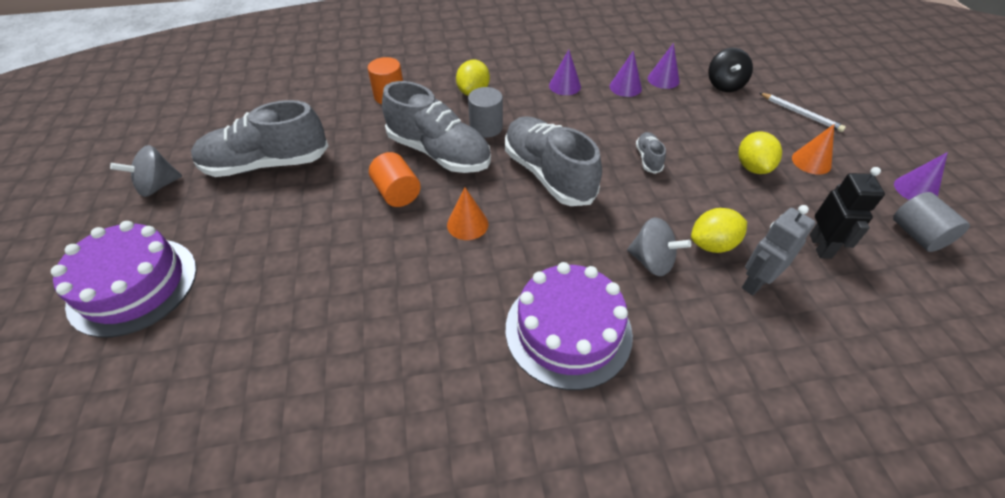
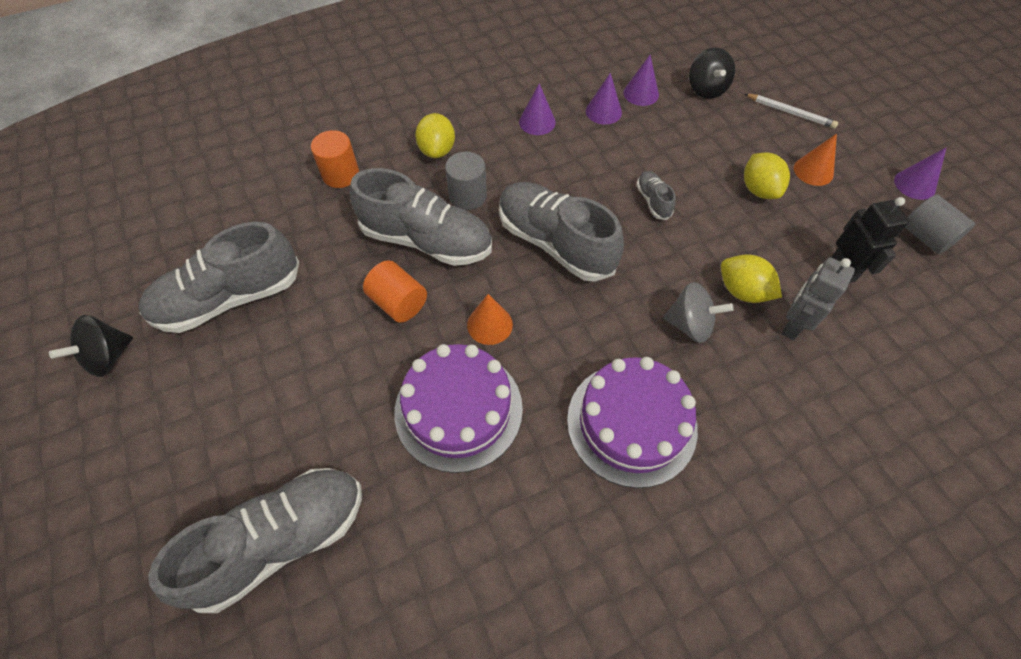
camera: 15 degrees left, 10 degrees up
purple cake [51,221,197,338] -> purple cake moved to [394,344,523,473]
grey spinning top [110,145,182,197] -> black spinning top [49,315,133,377]
yellow lemon [691,208,747,253] -> yellow lemon turned 75 degrees clockwise [721,254,782,303]
none -> grey shoe [148,468,362,613]

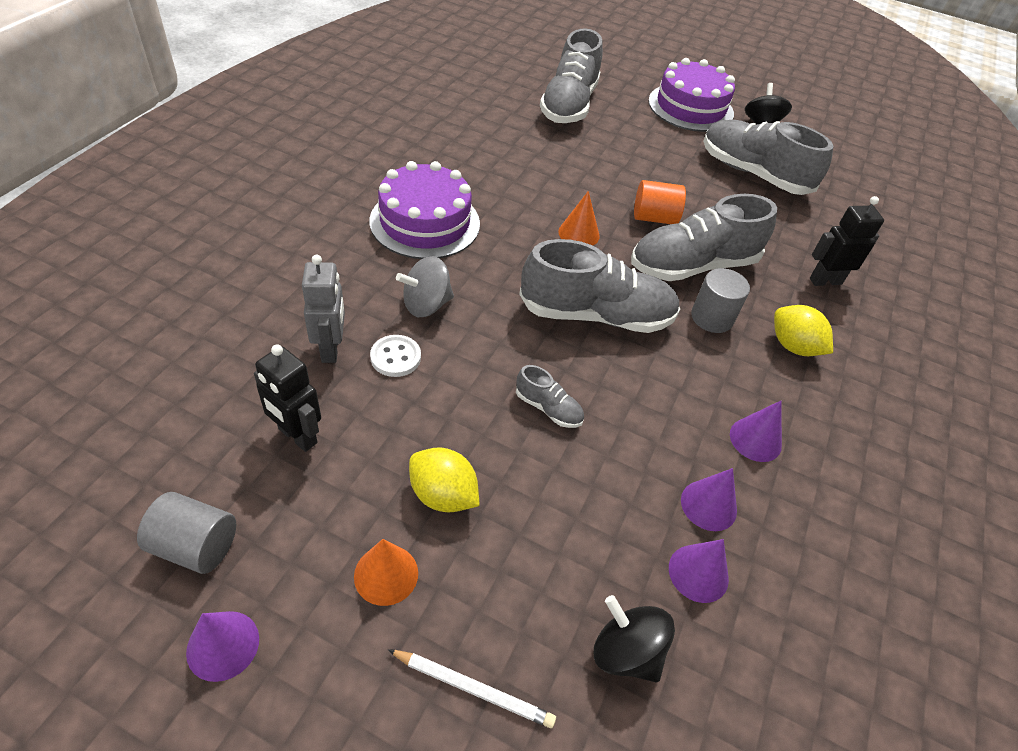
camera: 135 degrees right, 10 degrees down
grey shoe [139,222,299,333] -> grey shoe turned 75 degrees counterclockwise [703,120,833,195]
orange cylinder [311,130,359,188] -> black robot [810,196,884,286]
purple cake [394,344,523,473] -> purple cake moved to [648,58,735,132]
yellow lemon [721,254,782,303] -> white button [370,335,421,377]
white pencil [745,94,838,128] -> white pencil turned 150 degrees counterclockwise [388,649,556,728]

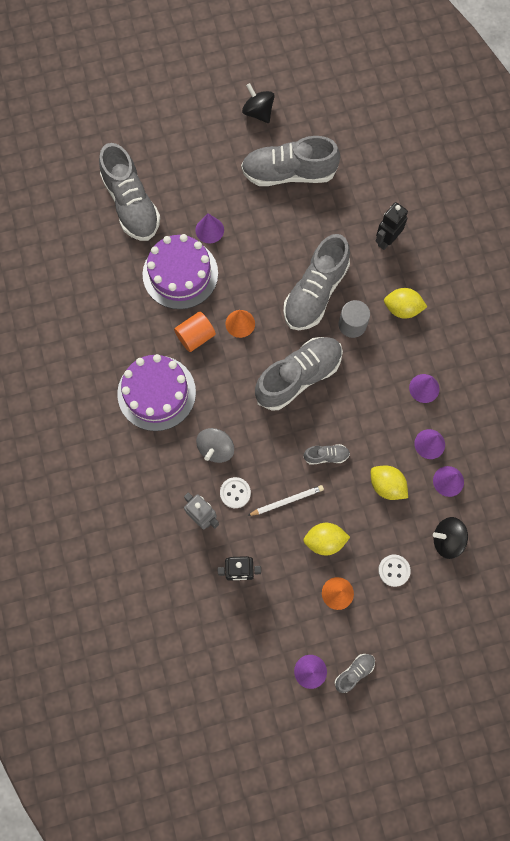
camera: 35 degrees left, 25 degrees up
grey cylinder [137,492,236,574] -> none
white pencil [388,649,556,728] -> white pencil moved to [247,485,324,516]
orange cylinder [634,180,686,224] -> orange cylinder moved to [174,311,216,352]
purple cake [648,58,735,132] -> purple cake moved to [143,234,218,309]
none -> purple cone [195,213,224,244]
none -> grey shoe [335,654,375,693]
none -> yellow lemon [371,466,408,500]
none -> white button [378,555,411,587]

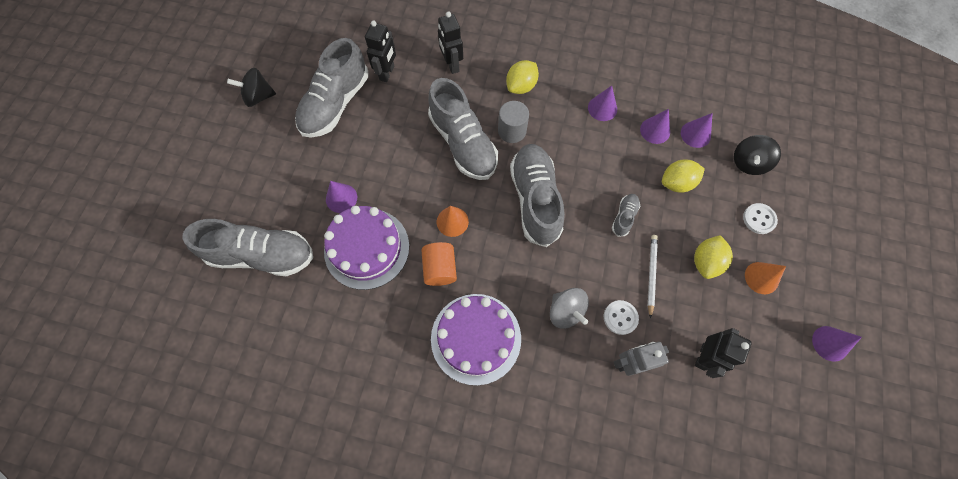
camera: 60 degrees left, 5 degrees down
grey shoe [335,654,375,693] -> none
none -> black robot [365,20,396,82]

